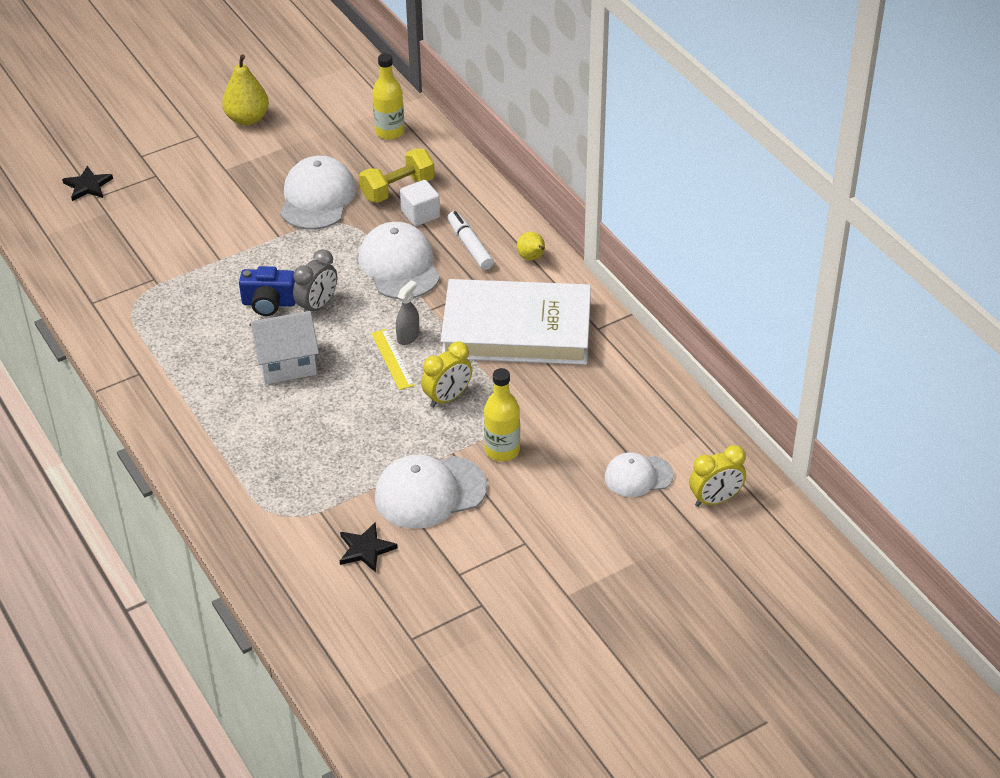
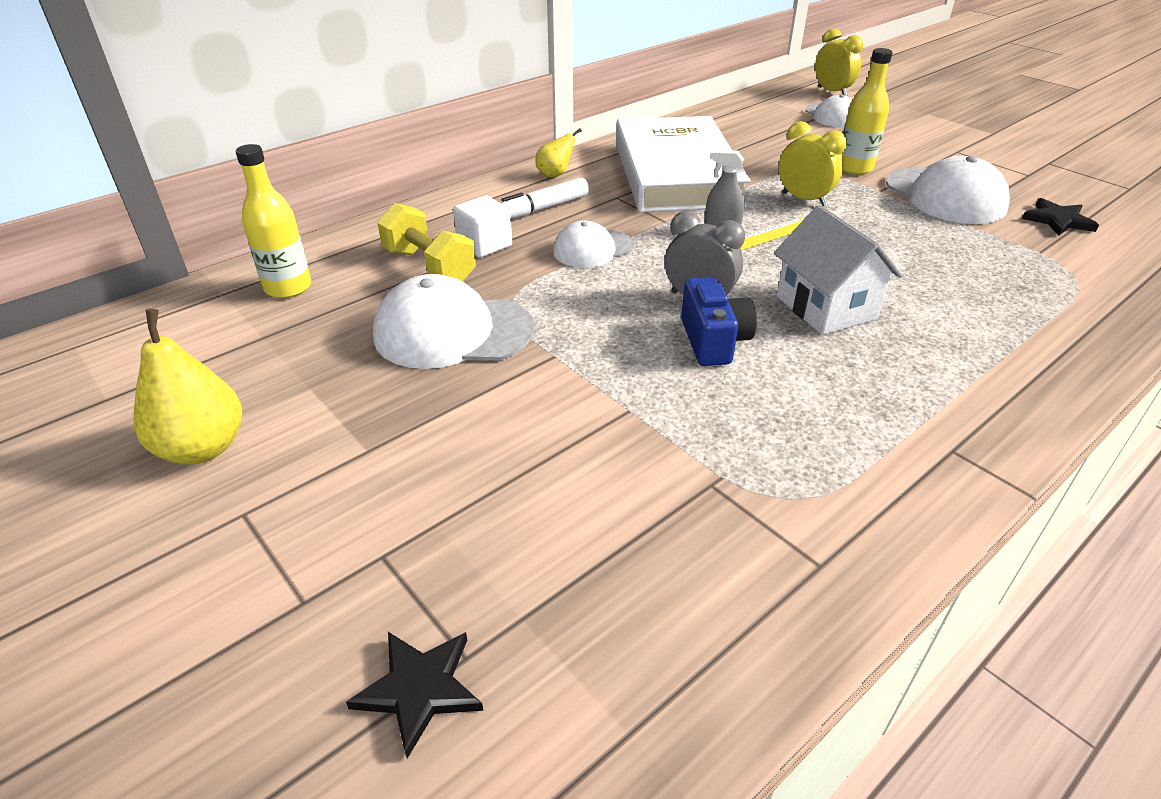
camera: 100 degrees left, 5 degrees down
white cap [358,222,440,299] -> white cap [553,221,634,268], size x0.61

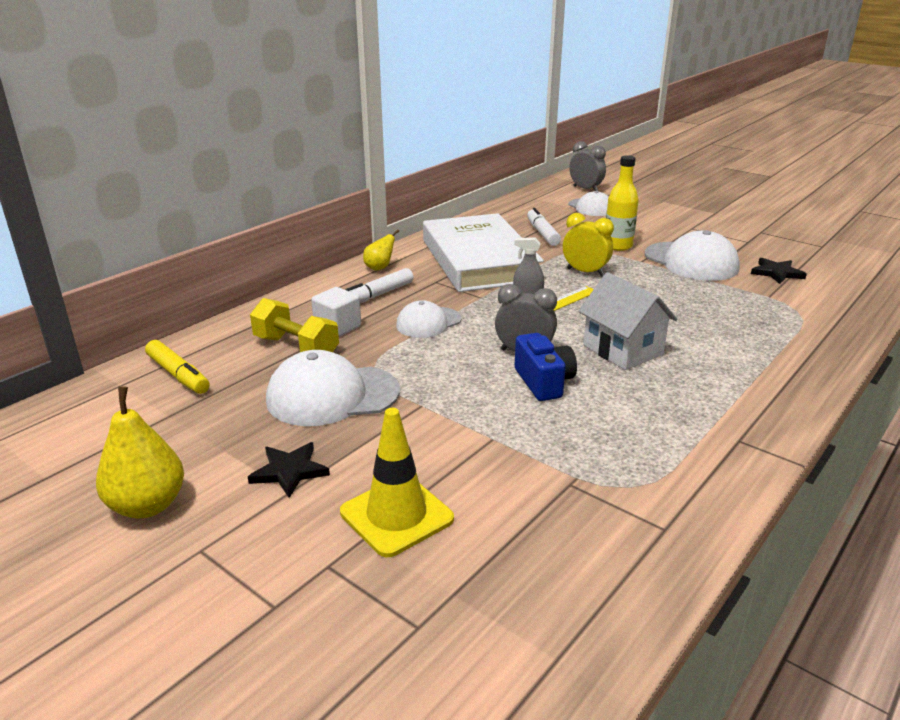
camera: 10 degrees left, 10 degrees down
yellow bottle [236,144,311,298] -> yellow marker [145,340,210,394]
black star [346,632,483,759] -> black star moved to [248,442,330,498]
yellow clock [815,28,863,96] -> grey clock [570,141,606,191]
none -> yellow traffic cone [340,408,454,557]
none -> white marker [527,208,561,246]

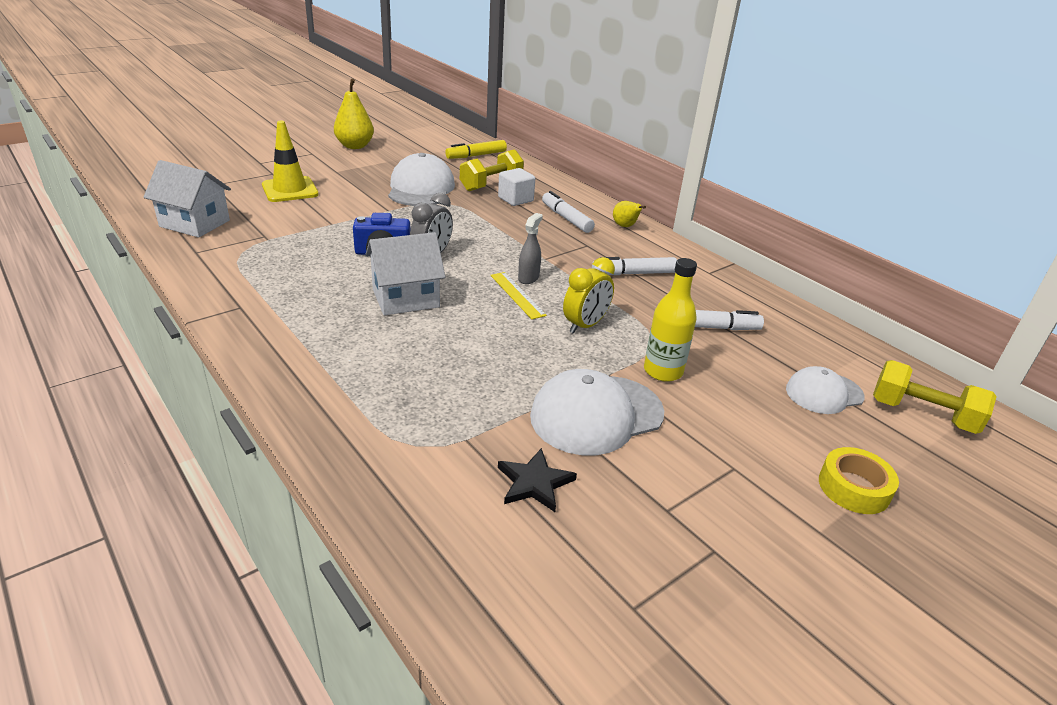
camera: 100 degrees right, 5 degrees up
black star [248,442,330,498] -> none
white cap [396,300,461,338] -> none
white book [423,213,544,292] -> white marker [592,257,677,275]
grey clock [570,141,606,191] -> yellow dumbbell [873,360,997,434]
none -> white house [144,160,231,237]
none -> yellow tape [819,447,899,514]

